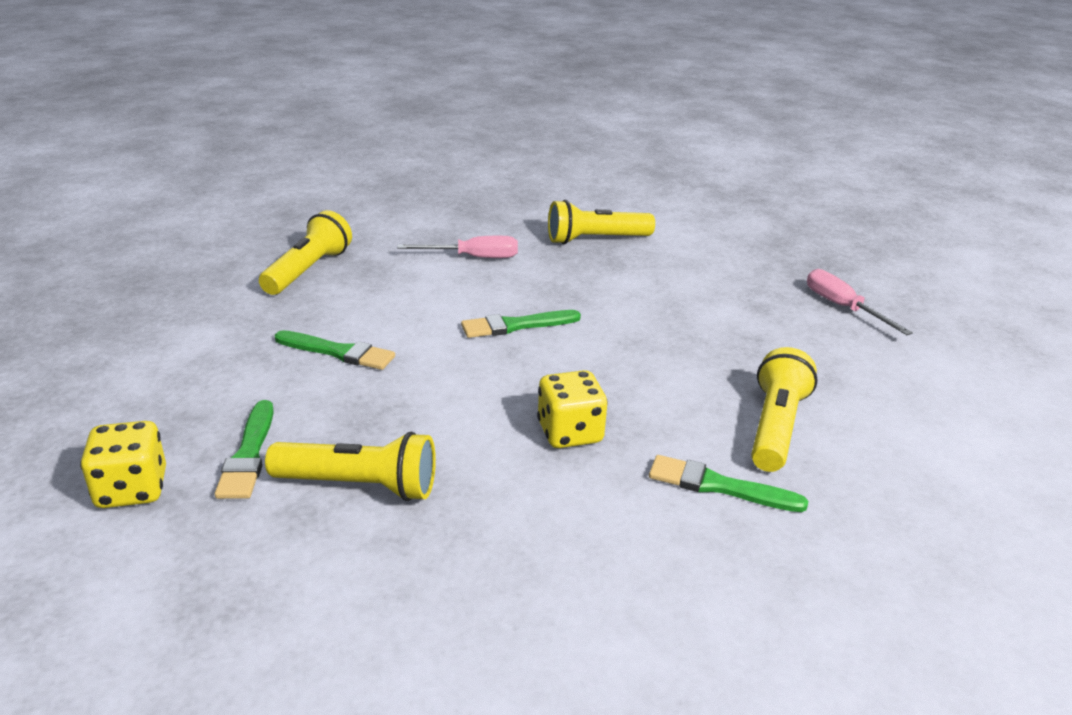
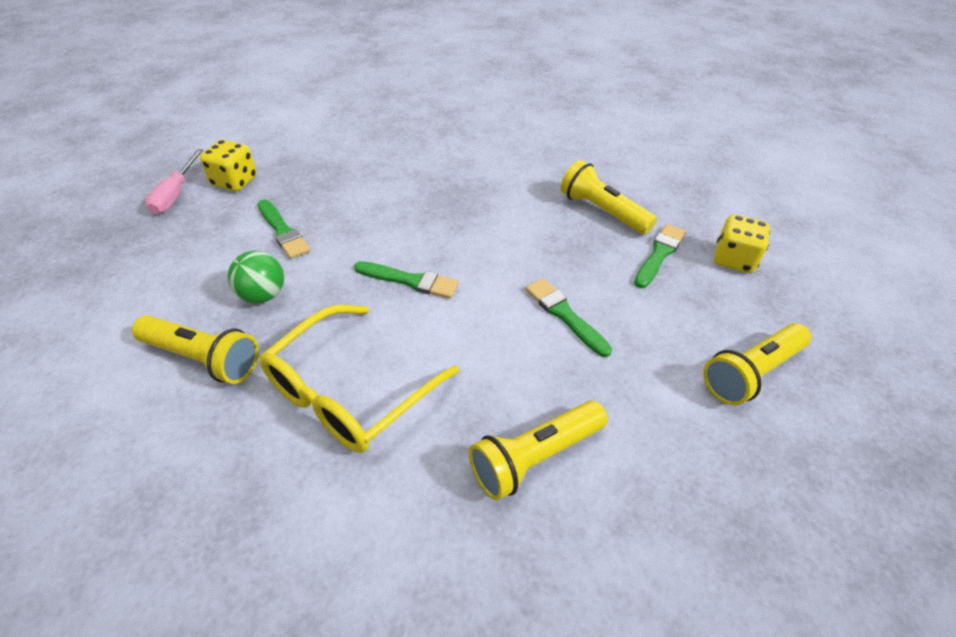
camera: 145 degrees left, 15 degrees up
pink screwdriver [397,236,518,258] -> yellow glasses [260,305,459,453]
yellow dice [537,370,608,448] -> yellow dice moved to [200,140,257,191]
green brush [649,455,808,512] -> green brush moved to [258,200,311,259]
yellow flashlight [751,347,818,472] -> yellow flashlight moved to [703,323,811,406]
none -> green ball [228,251,284,303]

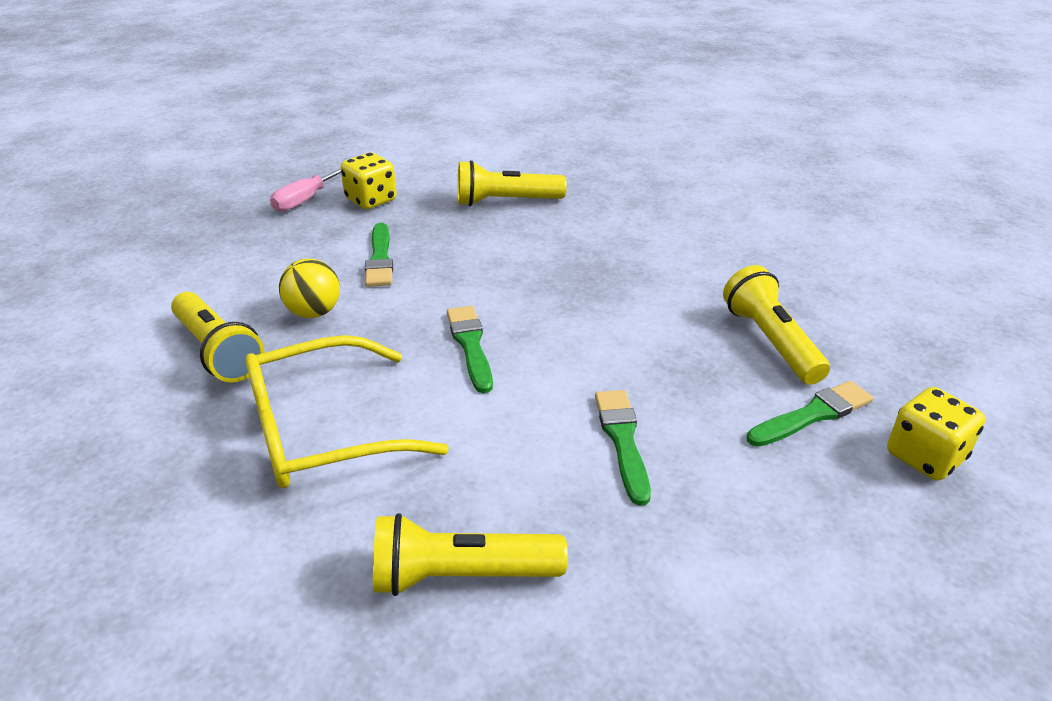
camera: 30 degrees right, 10 degrees down
green ball [228,251,284,303] -> yellow ball [279,259,340,318]
green brush [354,261,459,299] -> green brush turned 150 degrees counterclockwise [447,306,493,393]
yellow flashlight [703,323,811,406] -> yellow flashlight moved to [457,160,567,206]

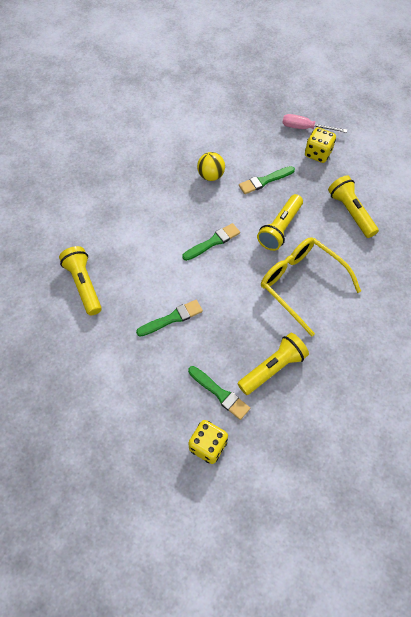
camera: 70 degrees right, 25 degrees up
yellow flashlight [171,292,264,382] -> yellow flashlight moved to [257,194,303,251]
yellow glasses [245,335,449,488] -> yellow glasses moved to [261,237,361,337]

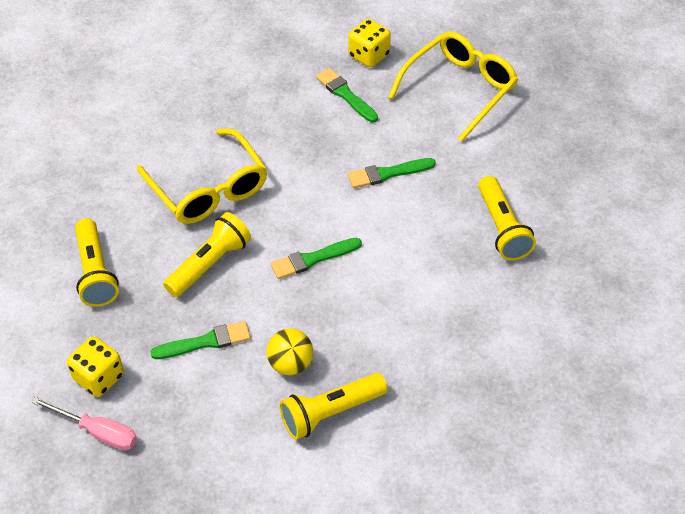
camera: 170 degrees left, 10 degrees down
yellow flashlight [237,333,309,395] -> yellow flashlight moved to [280,373,387,440]
none -> yellow glasses [388,31,518,142]

